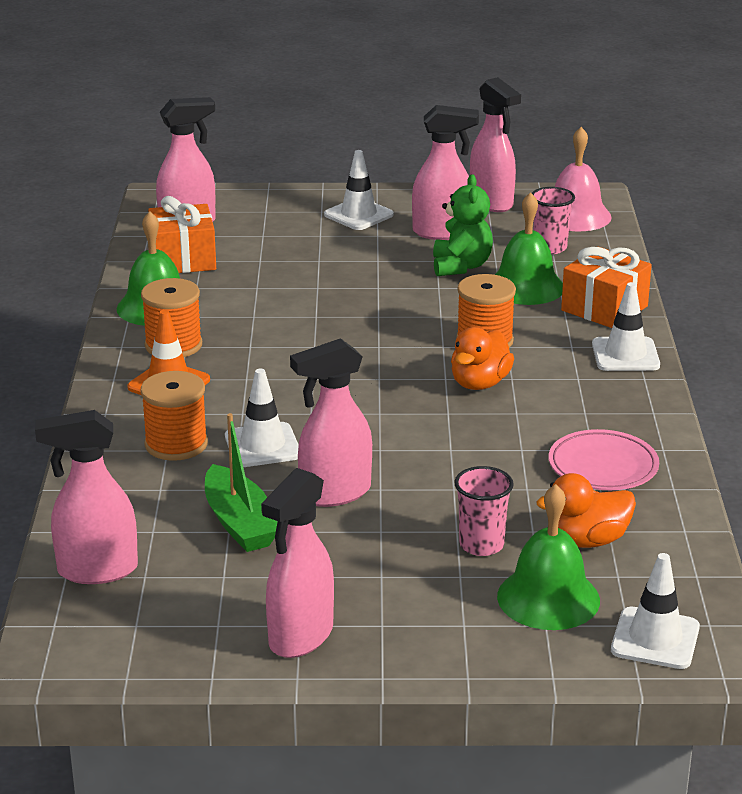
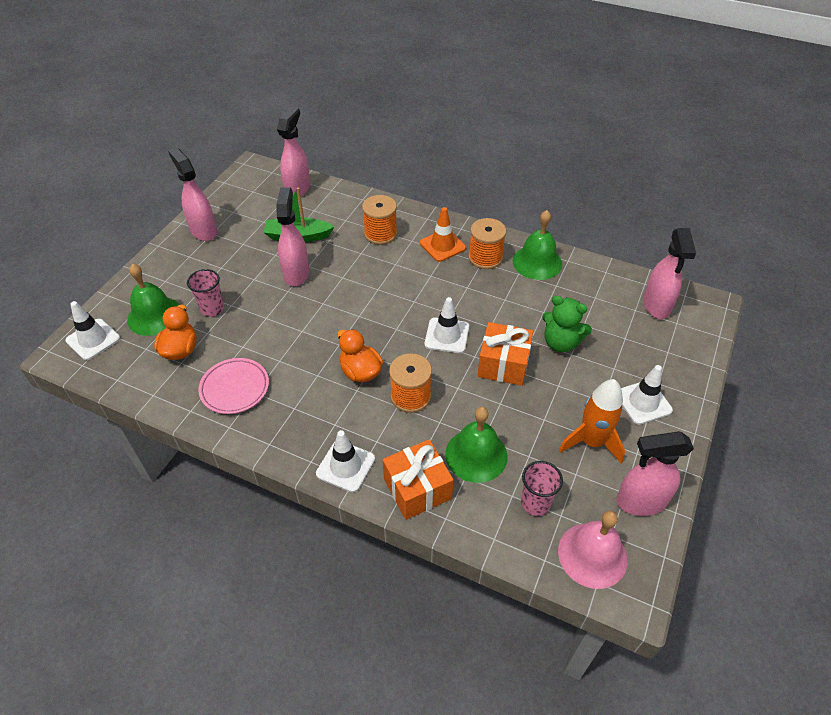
camera: 115 degrees right, 20 degrees up
orange gift [148,196,216,273] -> orange gift moved to [477,322,533,386]
white traffic cone [225,368,299,467] -> white traffic cone moved to [425,297,469,353]
pink spray bottle [412,105,479,240] -> orange rocket [559,379,625,464]
green teddy bear [433,174,493,276] -> green teddy bear moved to [542,296,592,352]

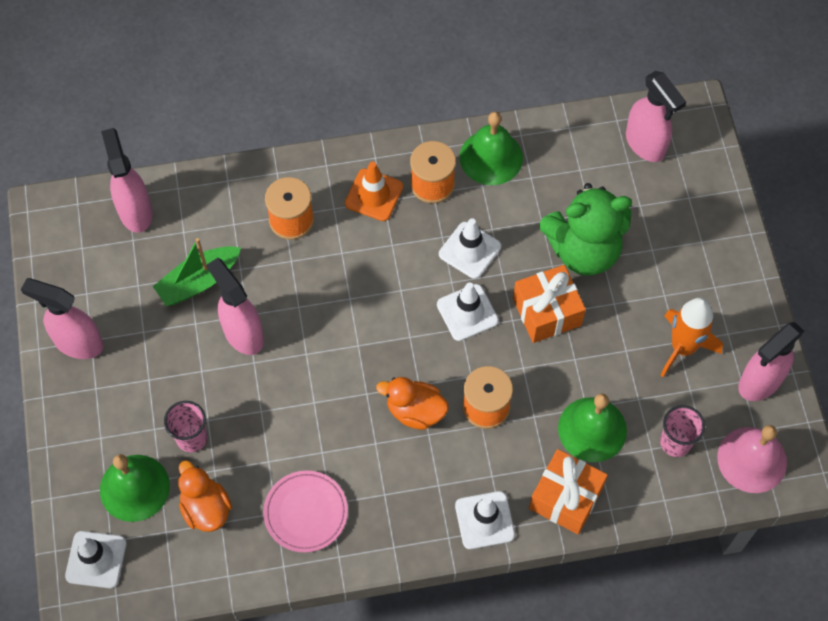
camera: 35 degrees left, 15 degrees up
green teddy bear [542,296,592,352] -> green teddy bear [539,183,632,276], size x1.55
white traffic cone [621,365,673,425] -> white traffic cone moved to [439,218,501,279]

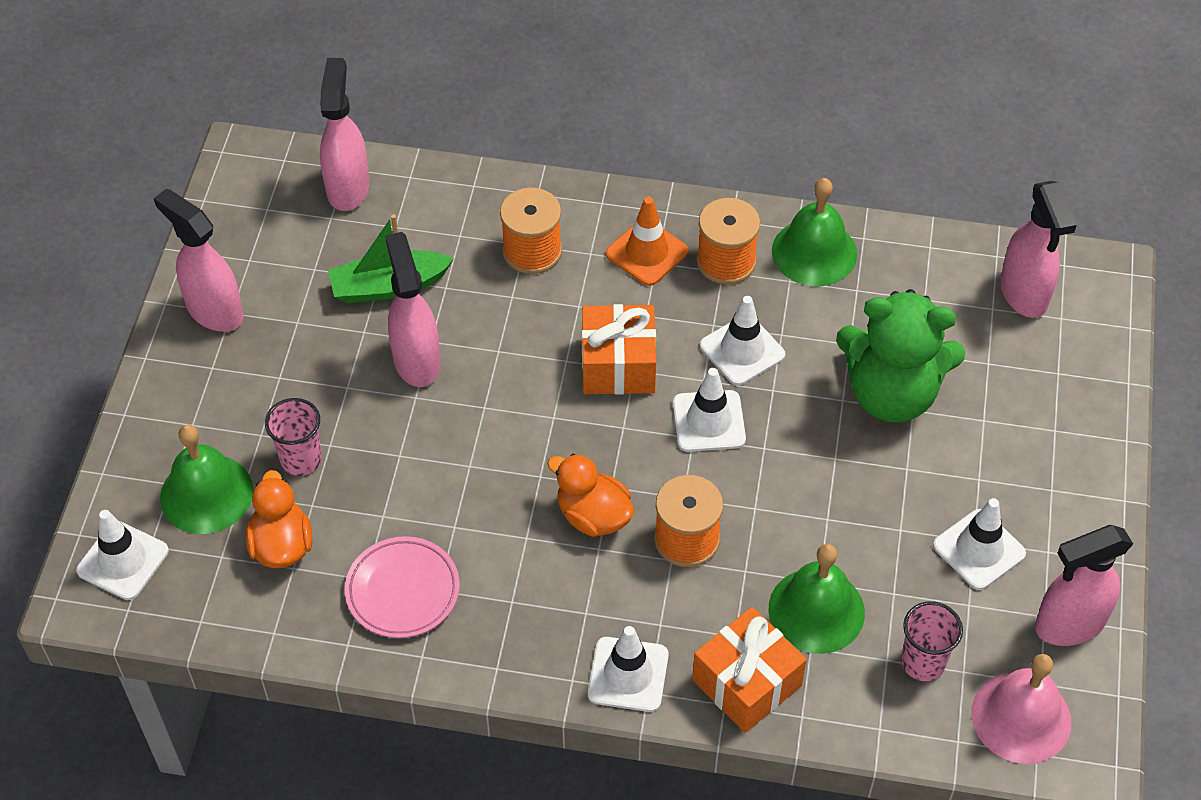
camera: 20 degrees right, 10 degrees down
orange gift [513,265,586,343] -> orange gift moved to [582,304,656,395]
orange rocket [660,298,723,377] -> white traffic cone [933,498,1026,590]

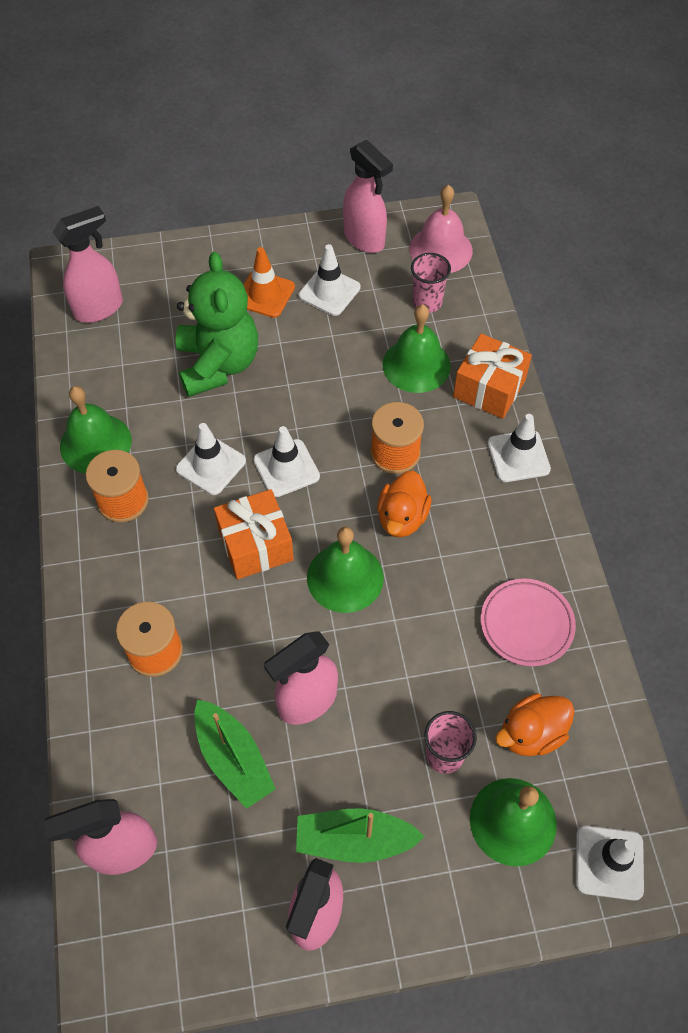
camera: 110 degrees left, 5 degrees up
orange traffic cone [606,197,689,286] -> orange traffic cone moved to [243,247,295,318]
none -> green boat [296,808,425,863]
none -> green bell [307,527,384,613]

